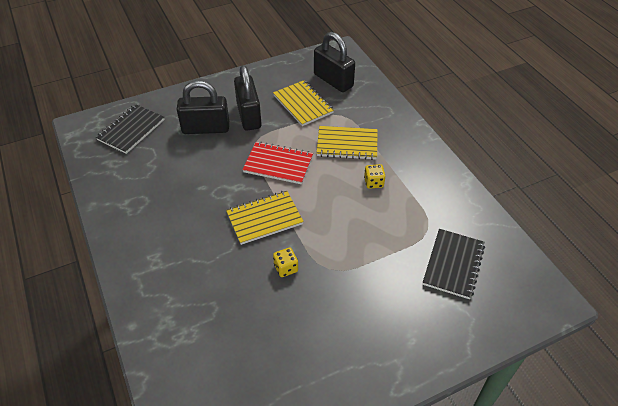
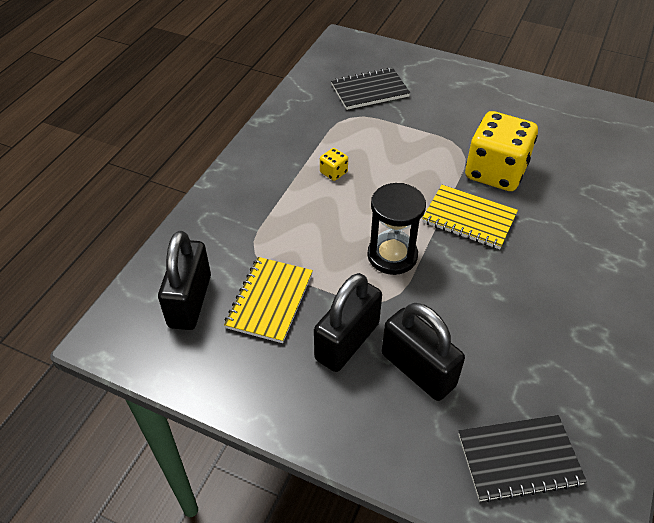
camera: 130 degrees left, 0 degrees up
red notebook [242,142,313,184] -> black hourglass [367,183,426,275]
yellow dice [273,247,298,277] -> yellow dice [465,111,538,191], size x2.45
yellow notebook [316,126,378,160] -> none

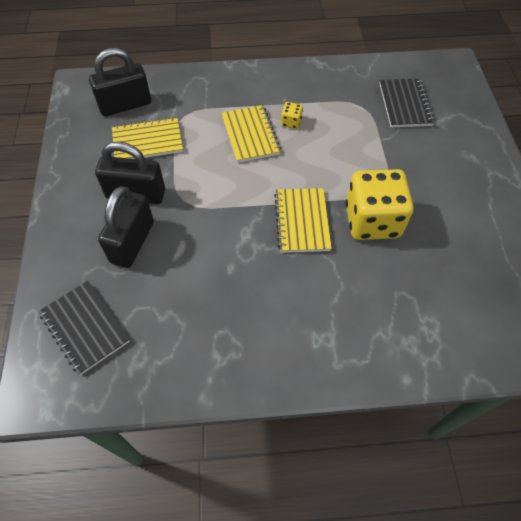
camera: 60 degrees right, 10 degrees up
black notebook [331,67,410,110] -> black notebook turned 45 degrees clockwise [379,79,435,127]
black hourglass [367,183,426,275] -> none
none -> yellow notebook [221,105,281,163]

